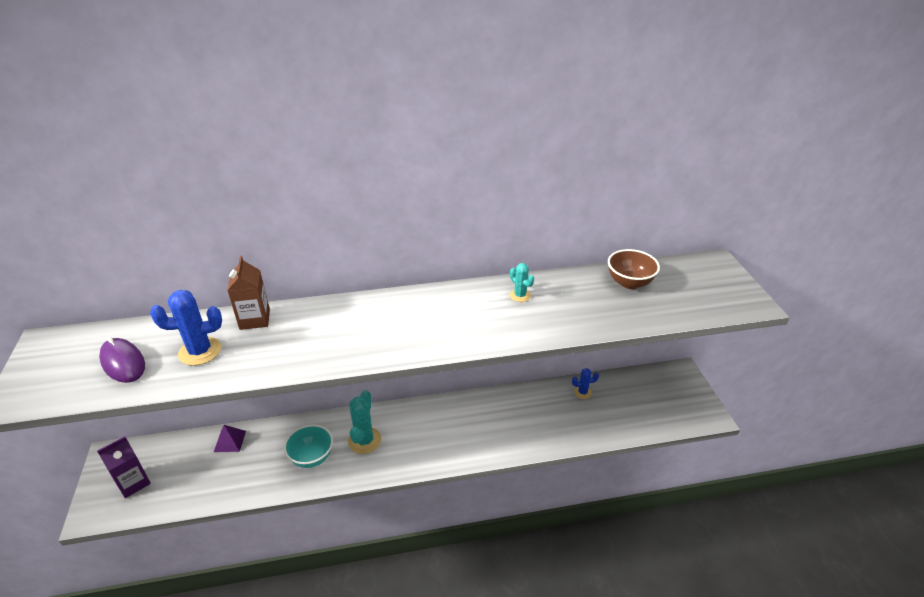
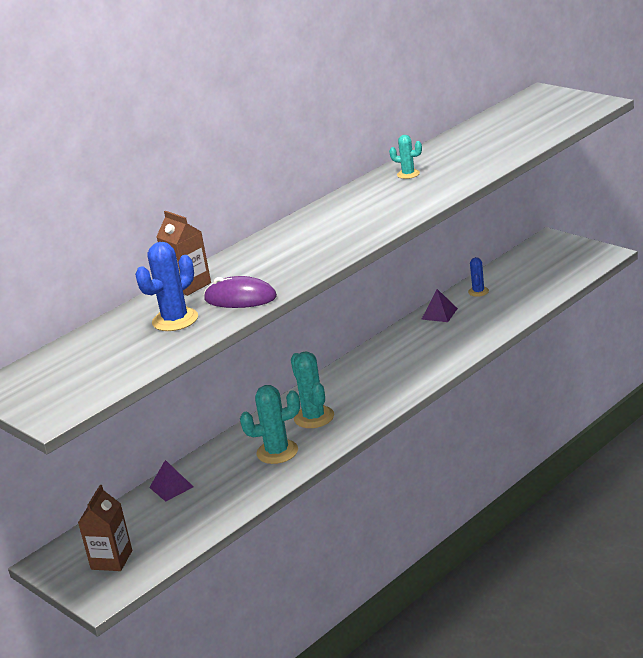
camera: 30 degrees left, 10 degrees down
purple carton [97,436,151,498] -> brown carton [78,485,132,571]
purple mouse [99,337,145,383] -> purple mouse moved to [204,276,277,308]
turquoise bowl [284,425,333,468] -> turquoise cactus [240,385,300,464]
blue cactus [572,368,599,399] -> blue cactus turned 45 degrees counterclockwise [468,257,489,297]
brown bowl [608,249,660,289] -> none
none -> purple pyramid [421,289,458,322]

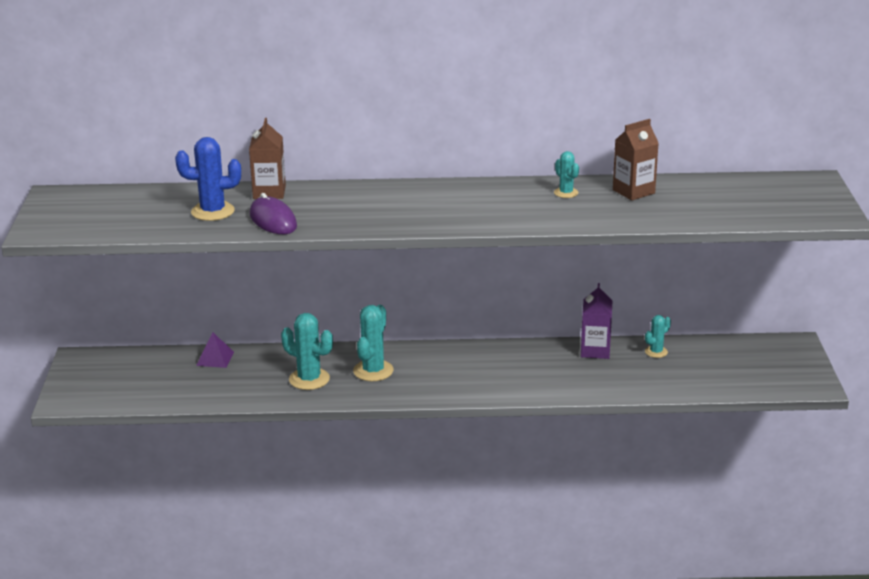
camera: 40 degrees right, 0 degrees up
brown carton [78,485,132,571] -> brown carton moved to [613,119,659,201]
purple pyramid [421,289,458,322] -> purple carton [581,283,612,359]
blue cactus [468,257,489,297] -> turquoise cactus [645,315,671,358]

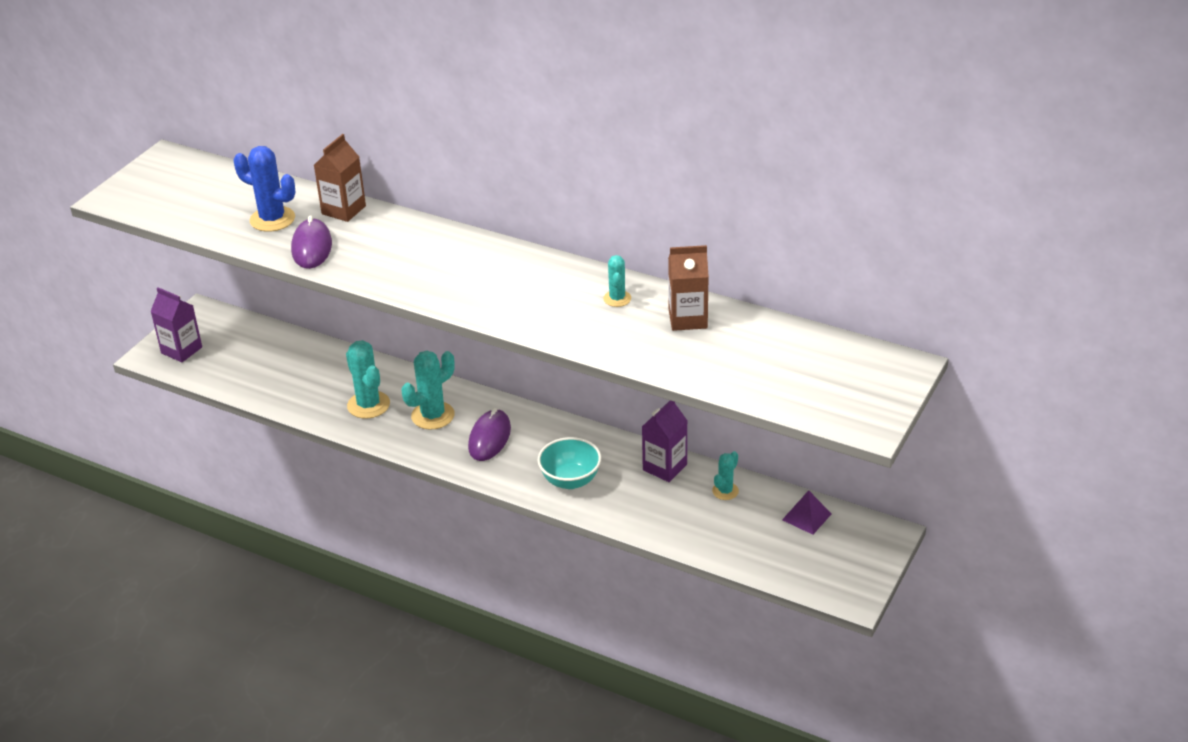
camera: 30 degrees right, 10 degrees up
purple pyramid [196,332,234,368] -> purple pyramid moved to [782,490,831,535]
turquoise cactus [645,315,671,358] -> turquoise cactus turned 45 degrees counterclockwise [712,451,739,500]
none -> purple carton [150,287,202,362]
none -> purple mouse [468,408,511,461]
none -> turquoise bowl [537,437,601,489]

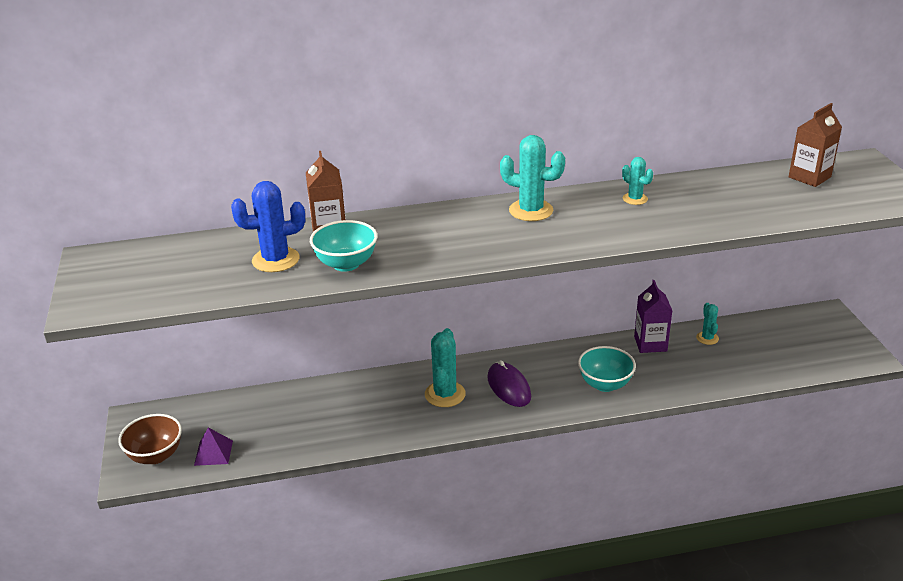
camera: 40 degrees left, 5 degrees down
purple carton [150,287,202,362] -> brown bowl [118,414,182,464]
purple mouse [291,215,332,269] -> turquoise bowl [310,220,377,272]
turquoise cactus [346,340,390,419] -> turquoise cactus moved to [500,135,565,221]
brown carton [668,245,709,331] -> brown carton moved to [789,103,842,187]
purple pyramid [782,490,831,535] -> purple pyramid moved to [194,427,233,466]

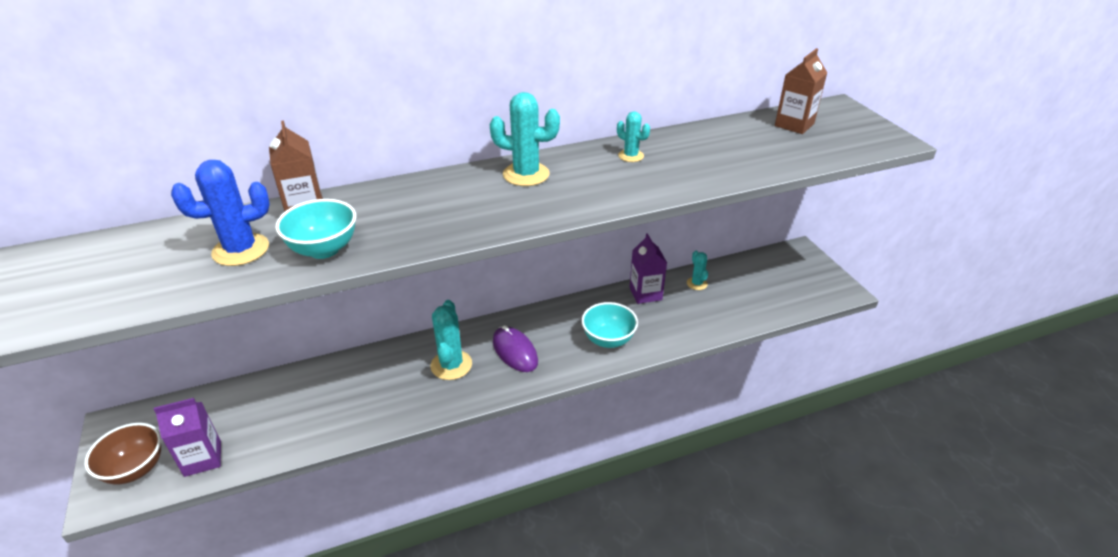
camera: 10 degrees left, 5 degrees up
purple pyramid [194,427,233,466] -> purple carton [154,398,221,477]

